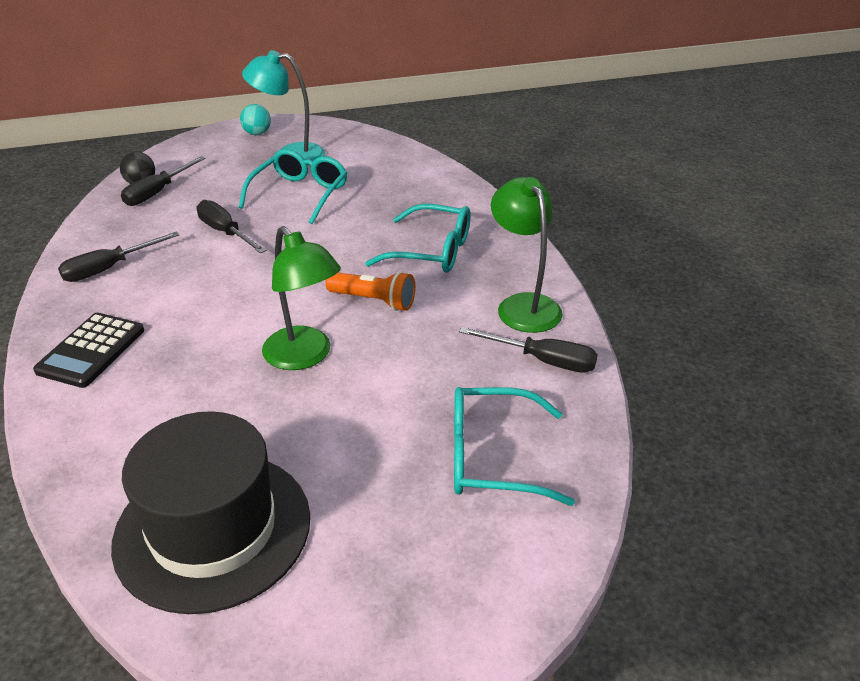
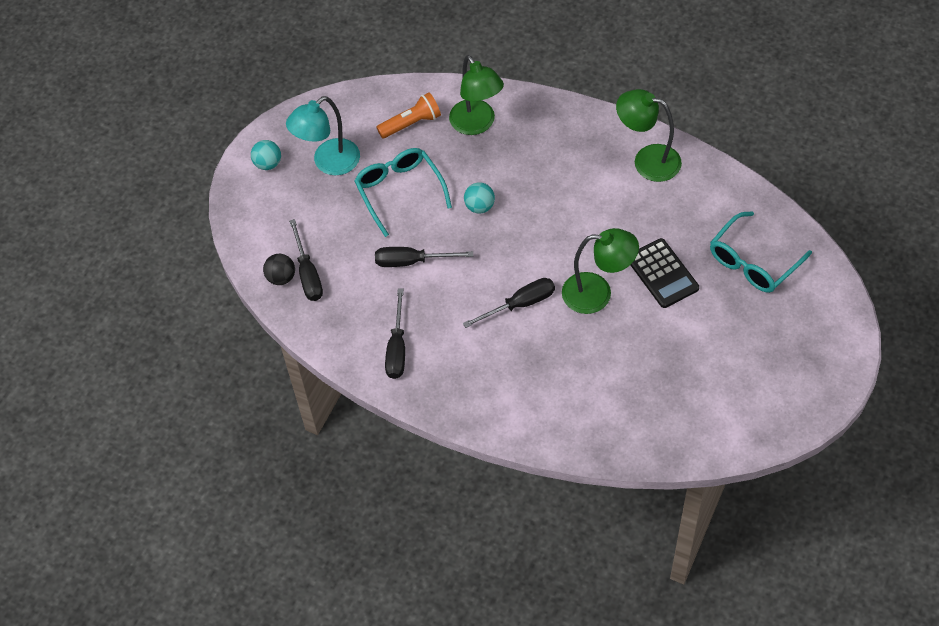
camera: 45 degrees left, 20 degrees up
black calculator [33,313,144,388] -> black calculator moved to [631,238,699,308]
black hat [111,411,310,614] -> none
orange flashlight [326,271,415,311] -> orange flashlight moved to [376,93,441,138]
turquoise glasses [365,204,471,273] -> none
black screwdriver [459,327,598,373] -> black screwdriver moved to [463,278,555,328]
none -> green lamp [449,55,504,135]
none -> turquoise ball [464,182,495,214]

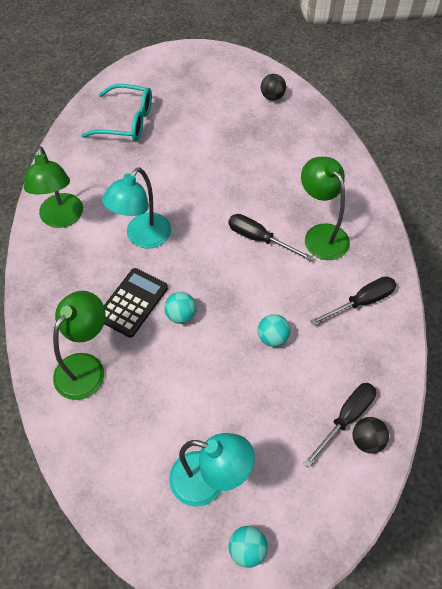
camera: 125 degrees left, 0 degrees up
turquoise glasses [355,148,452,237] -> none
black screwdriver [375,247,473,267] -> turquoise ball [258,314,290,347]
orange flashlight [376,93,441,138] -> none
green lamp [562,228,639,314] -> green lamp moved to [301,157,350,260]
black calculator [631,238,699,308] -> black calculator moved to [104,268,168,338]
none -> turquoise lamp [102,167,171,248]
none -> black ball [261,74,286,100]

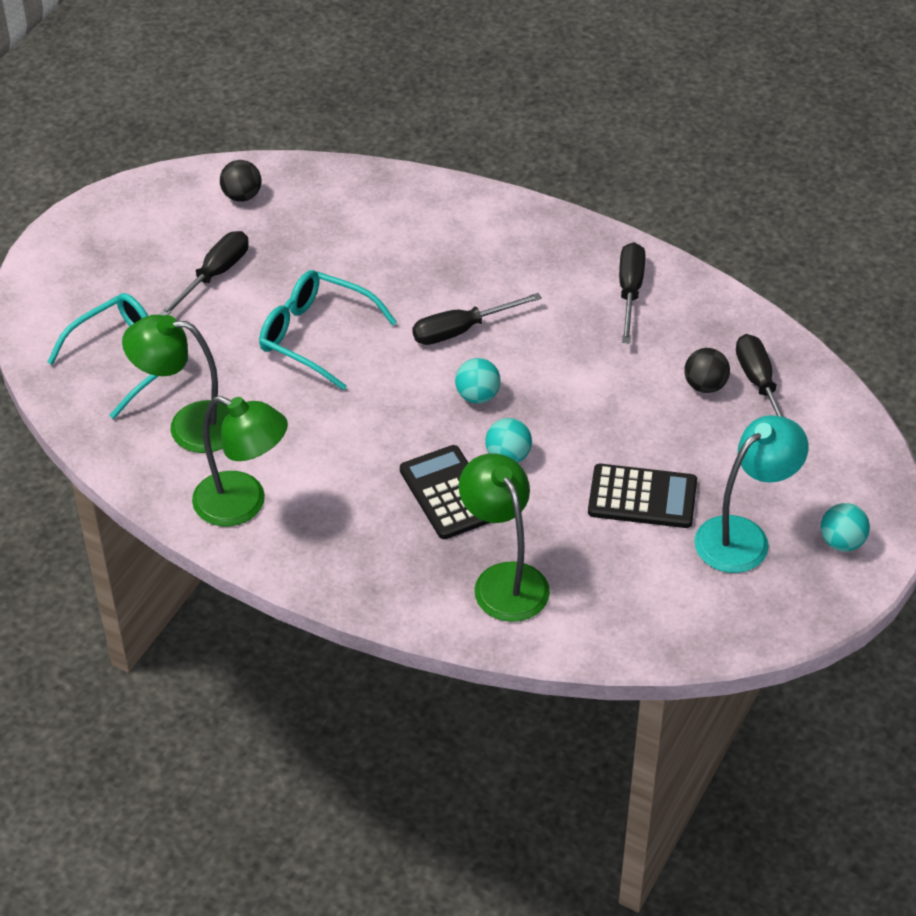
camera: 55 degrees left, 10 degrees down
turquoise lamp [102,167,171,248] -> none
turquoise ball [258,314,290,347] -> turquoise ball moved to [455,358,501,404]
green lamp [301,157,350,260] -> green lamp moved to [122,315,229,453]
black ball [353,417,389,454] -> black ball moved to [684,348,730,393]
none -> black screwdriver [159,231,249,315]
none -> turquoise glasses [259,270,397,390]
none -> black calculator [588,464,697,528]

